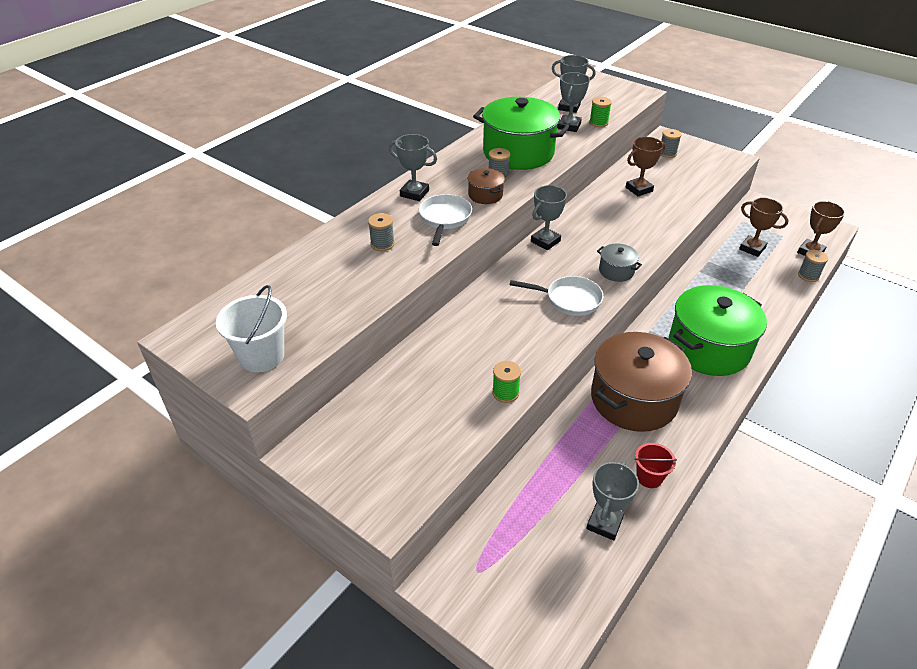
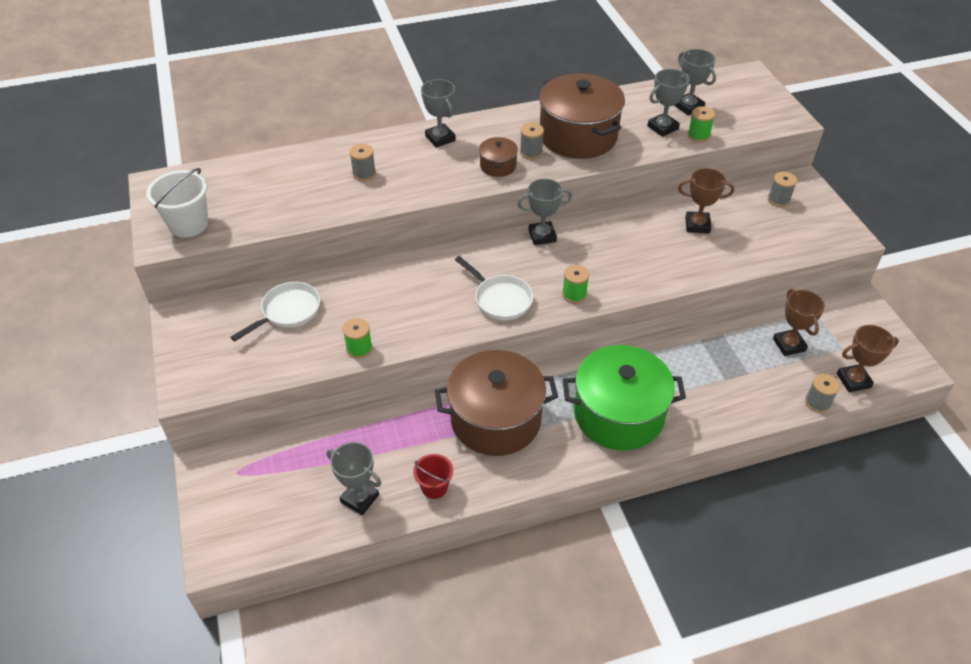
camera: 35 degrees right, 5 degrees up
white pan [419,194,472,246] -> white pan moved to [231,282,320,341]
green pot [473,97,569,170] -> brown pot [539,73,625,159]
grey trophy [586,461,639,541] -> grey trophy turned 60 degrees clockwise [326,442,382,515]
grey pot [597,243,642,282] -> green spool [562,265,589,303]

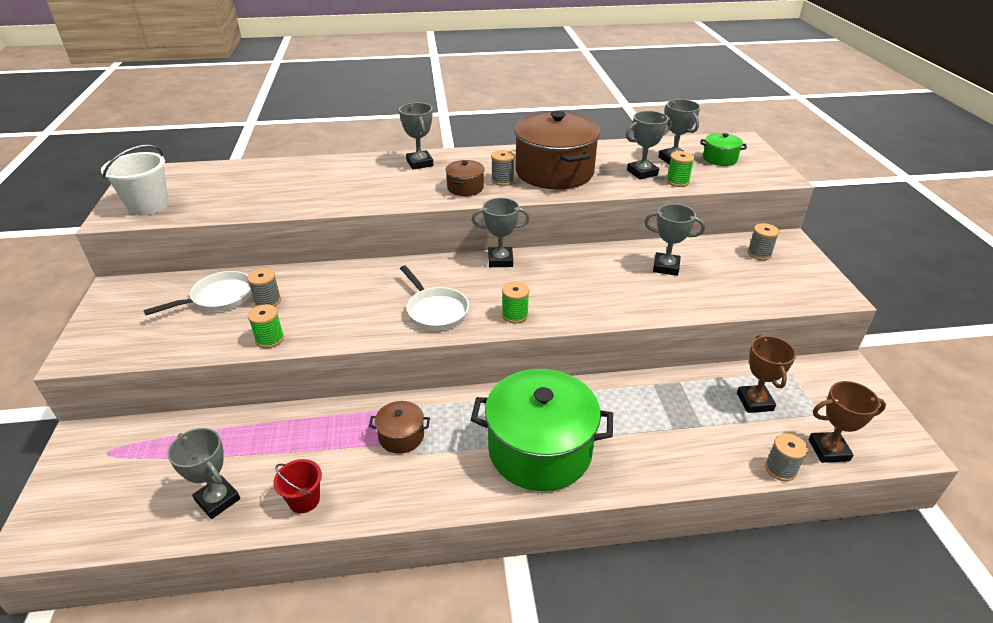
camera: 10 degrees right, 10 degrees down
grey spool [349,144,376,181] -> grey spool moved to [247,268,281,307]
brown pot [435,350,558,456] -> brown pot [369,401,430,454], size x0.45
brown trophy [678,168,735,234] -> grey trophy [644,204,705,276]
none -> green pot [701,133,747,166]

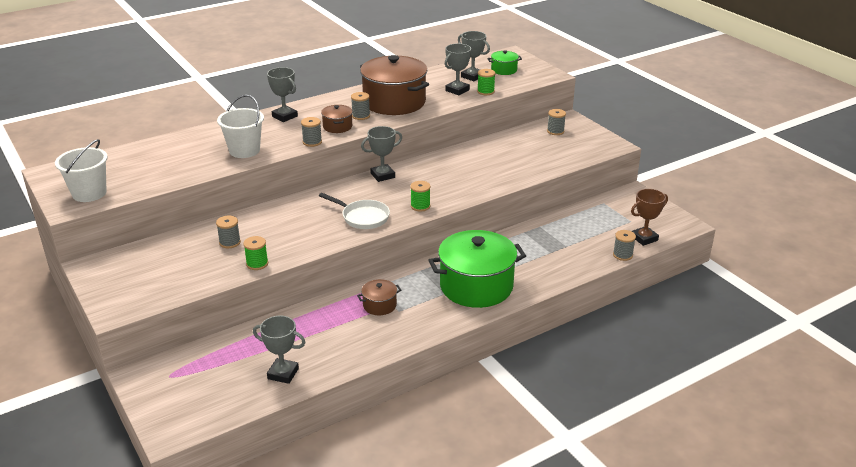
camera: 25 degrees left, 5 degrees down
white pan [144,271,252,315] -> none
red bucket [273,459,322,513] -> none
grey trophy [644,204,705,276] -> none
brown trophy [737,335,796,413] -> none
none -> white bucket [217,95,264,158]
none -> grey spool [301,117,322,147]

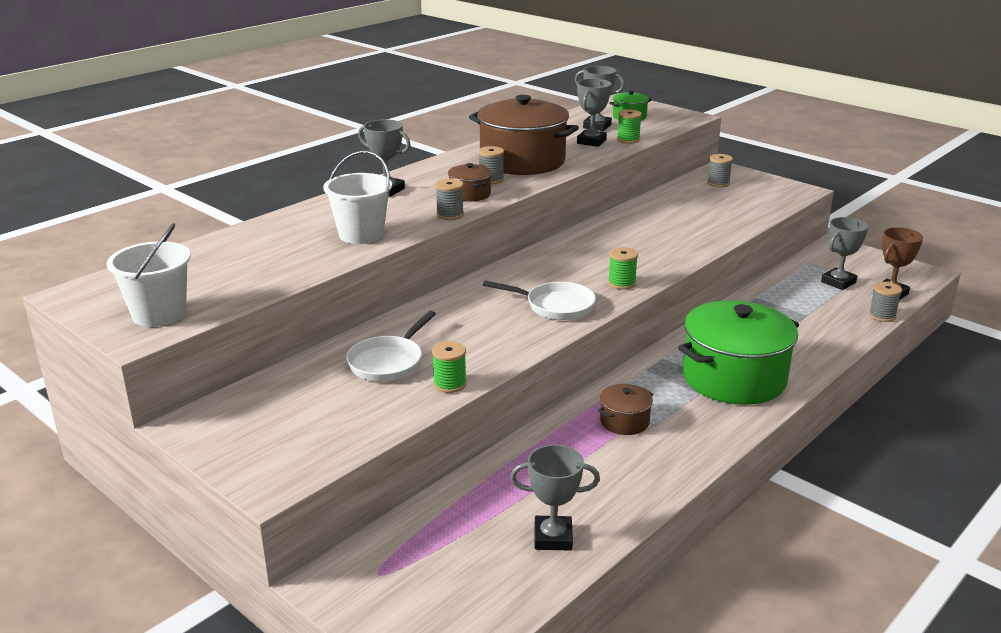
camera: 15 degrees left, 5 degrees down
grey spool [216,216,241,248] -> white pan [346,311,436,382]
grey trophy [361,126,402,182] -> grey trophy moved to [821,217,868,290]

